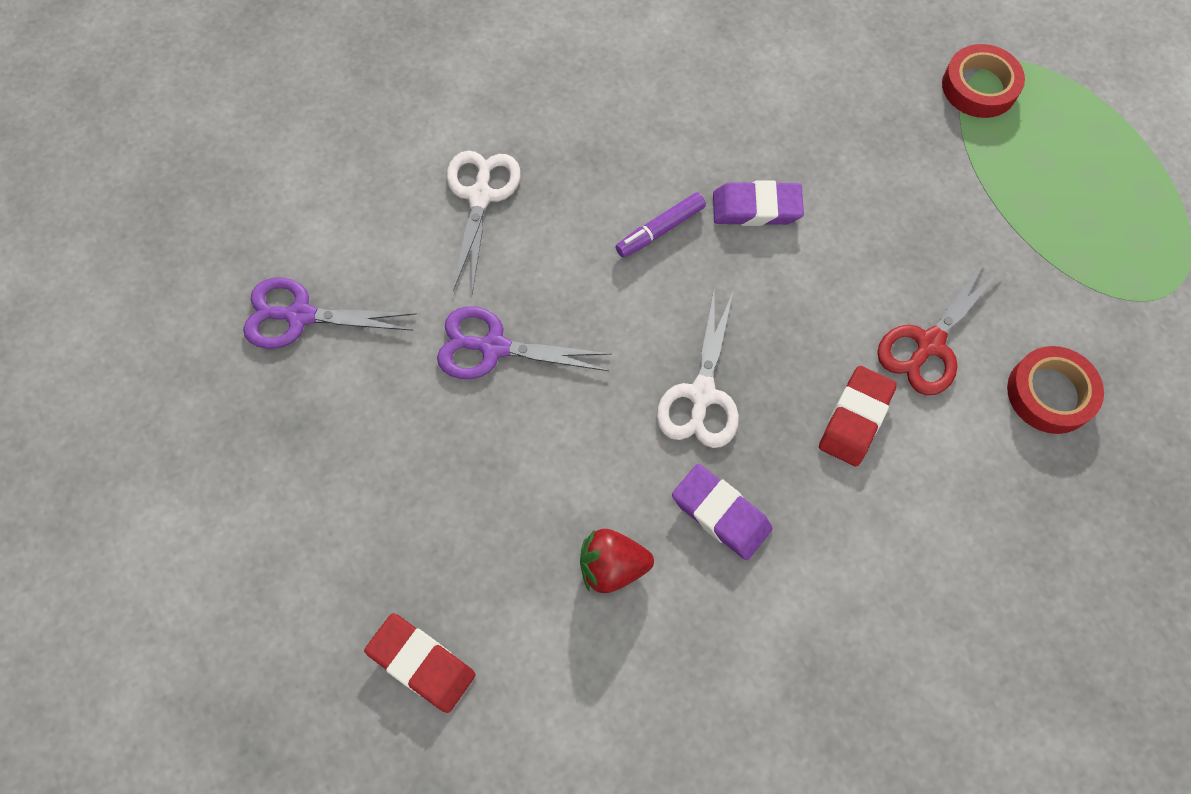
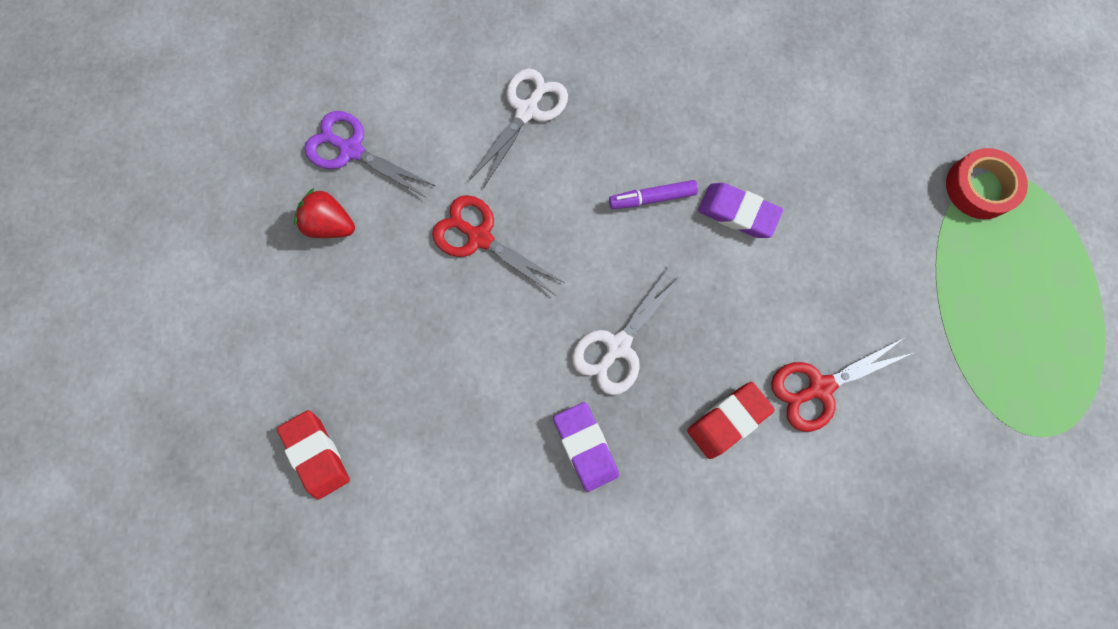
camera: 25 degrees right, 10 degrees up
purple scissors [437,306,611,379] -> red scissors [432,195,565,295]
red strawberry [580,529,654,593] -> red strawberry moved to [294,188,355,238]
red tape [1007,346,1104,434] -> none

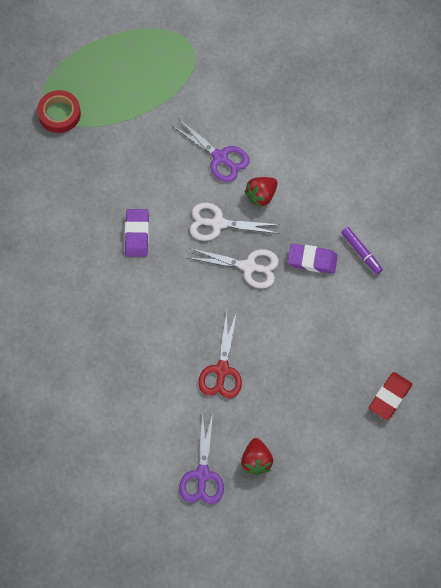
camera: 115 degrees left, 10 degrees down
white scissors [470,68,568,188] -> white scissors moved to [190,203,280,241]
purple eraser [553,402,619,492] -> purple eraser turned 60 degrees clockwise [287,244,338,274]
purple marker [609,180,698,209] -> purple marker moved to [341,227,383,274]
red eraser [687,382,775,459] -> red strawberry [244,177,277,208]
red scissors [771,338,915,432] -> purple scissors [171,119,249,182]

